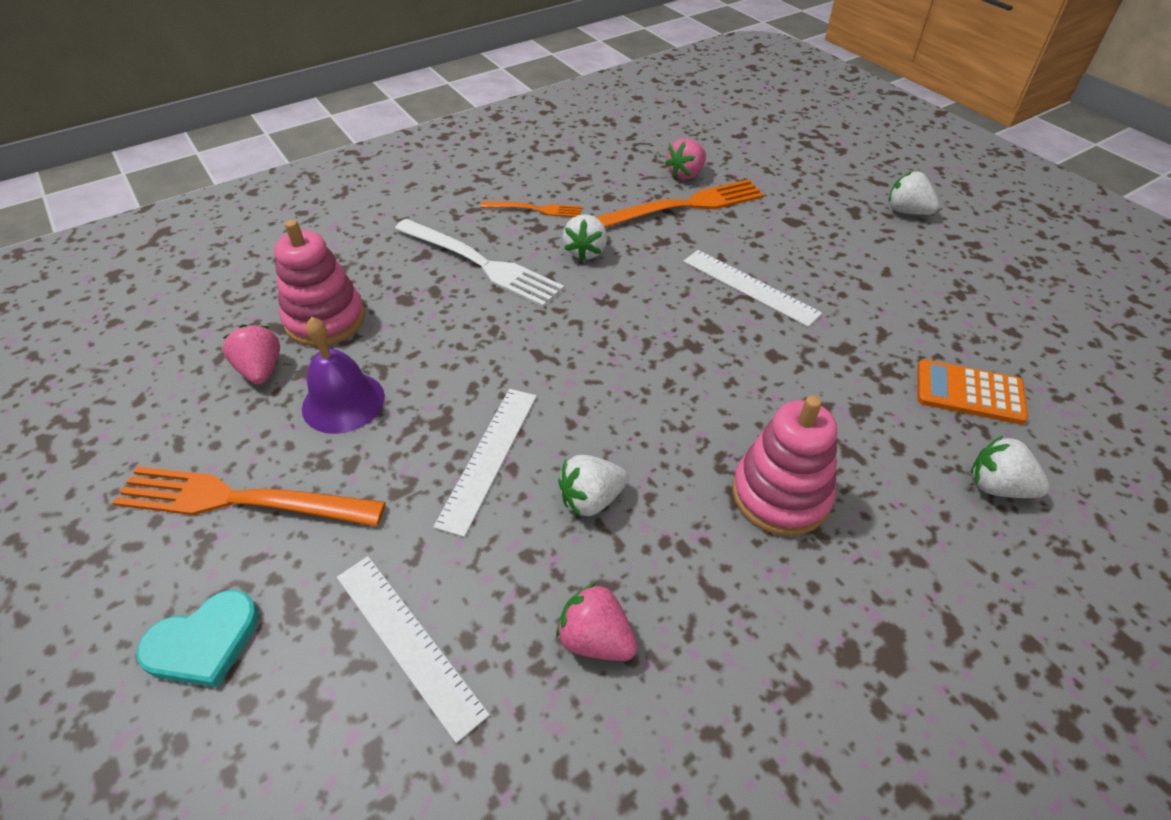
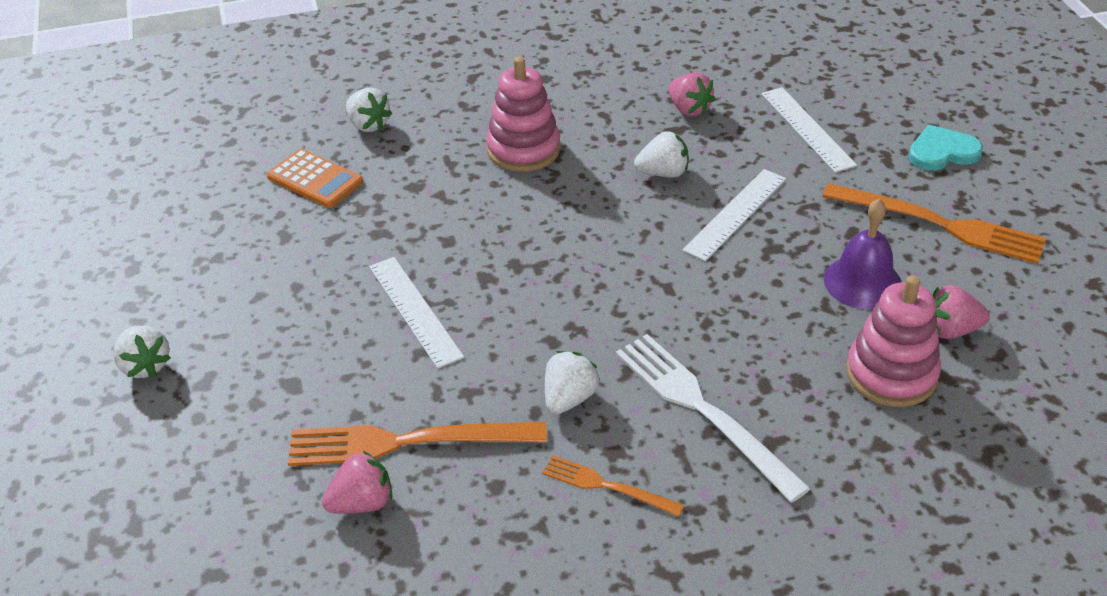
camera: 160 degrees left, 5 degrees down
pink strawberry [223,325,280,385] -> pink strawberry turned 90 degrees clockwise [933,285,990,339]

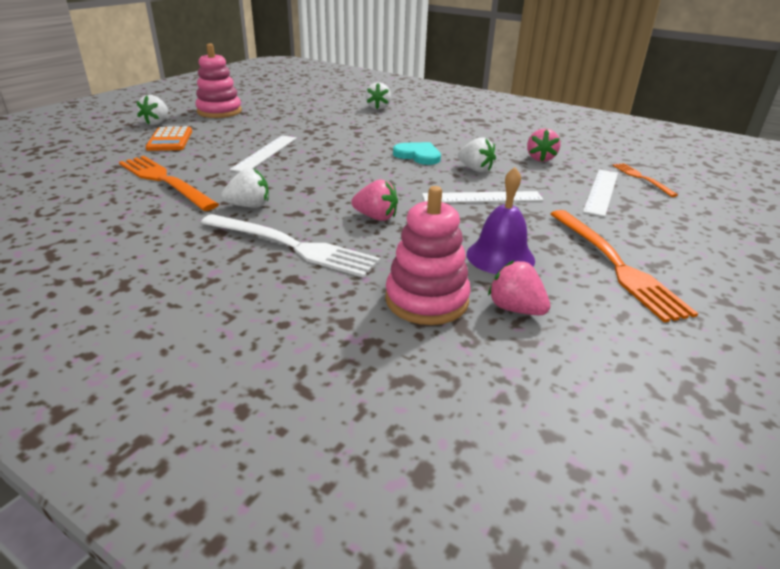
camera: 45 degrees right, 10 degrees down
orange calculator [267,149,363,208] -> orange calculator moved to [145,127,192,151]
pink strawberry [322,451,392,514] -> pink strawberry moved to [351,179,398,221]
pink stacking toy [486,56,561,172] -> pink stacking toy moved to [195,43,242,118]
orange fork [542,456,684,517] -> orange fork moved to [613,163,678,197]
white fork [615,334,811,502] -> white fork turned 105 degrees clockwise [201,214,380,278]
turquoise heart [909,125,983,171] -> turquoise heart moved to [393,142,441,165]

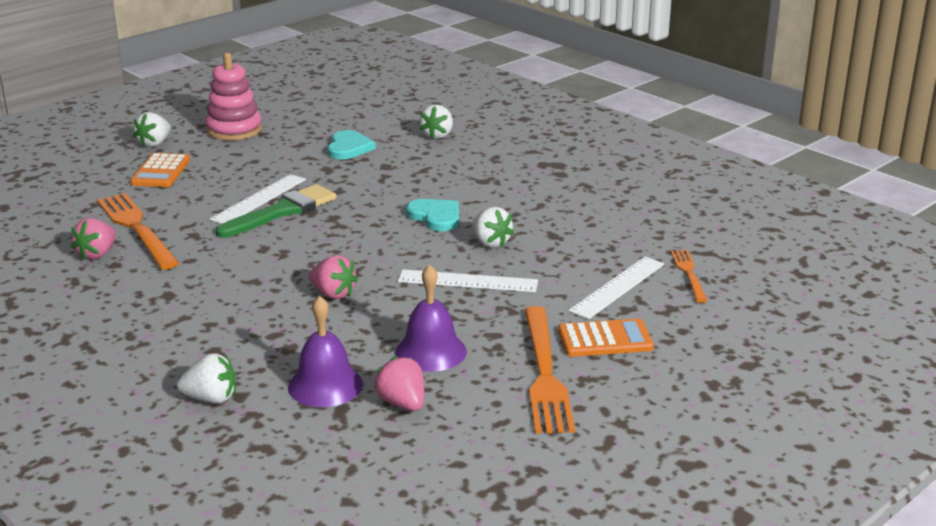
camera: 15 degrees right, 5 degrees down
white fork [201,214,380,278] -> none
white strawberry [221,168,269,208] -> white strawberry moved to [177,353,236,404]
pink stacking toy [385,186,471,325] -> purple bell [288,295,363,407]
pink strawberry [527,128,560,162] -> pink strawberry moved to [71,218,116,260]
none -> green brush [215,184,336,238]
none -> turquoise heart [327,130,376,160]
none -> orange calculator [558,319,654,357]

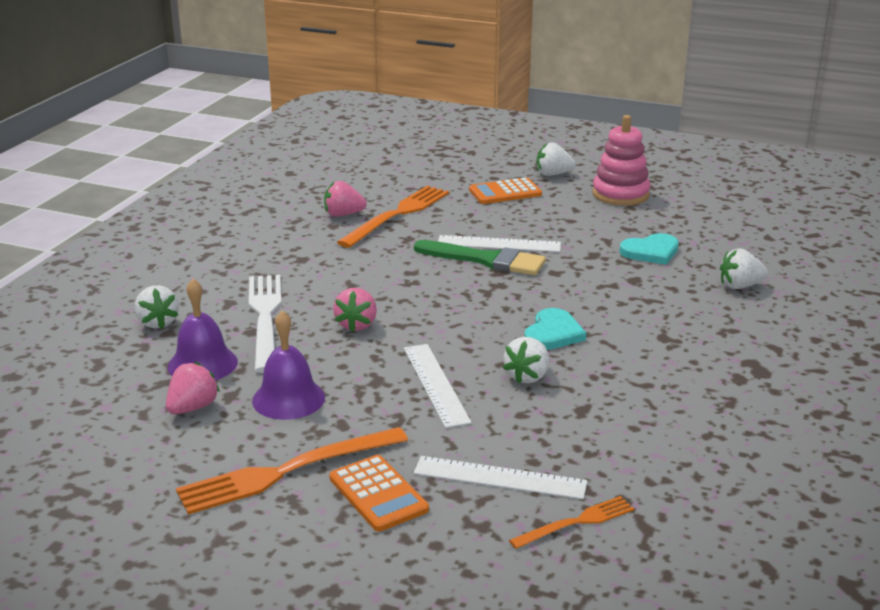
camera: 65 degrees right, 0 degrees up
none -> white fork [249,275,281,373]

